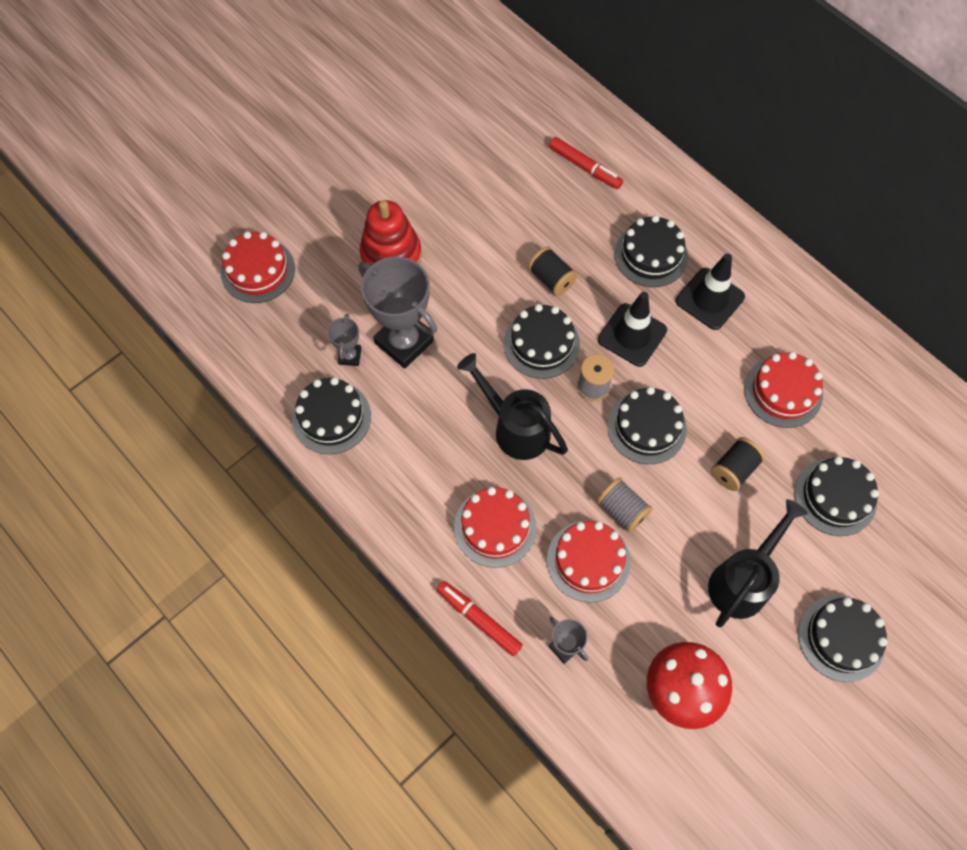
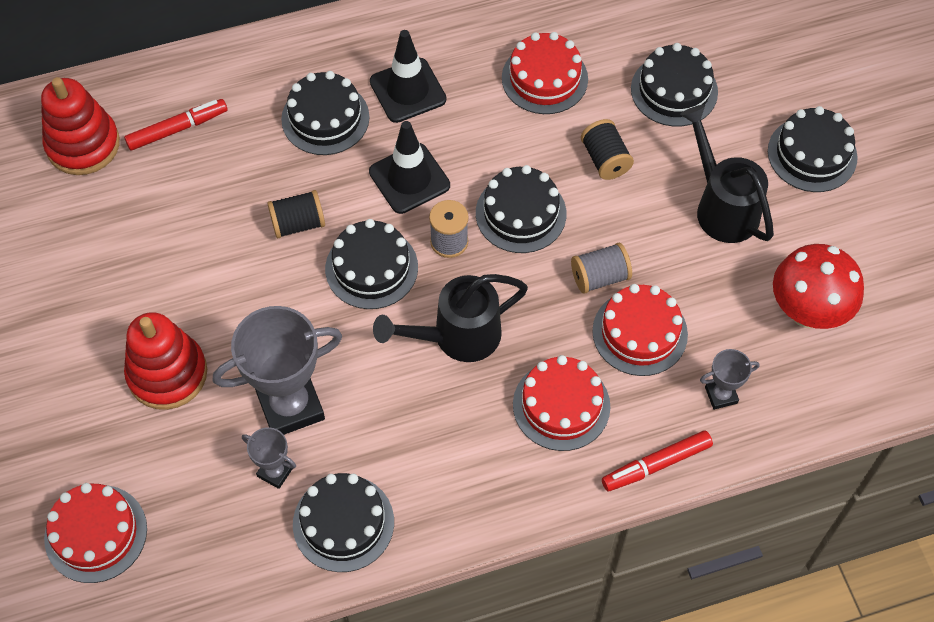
camera: 65 degrees left, 5 degrees down
none -> red stacking toy [41,77,120,175]

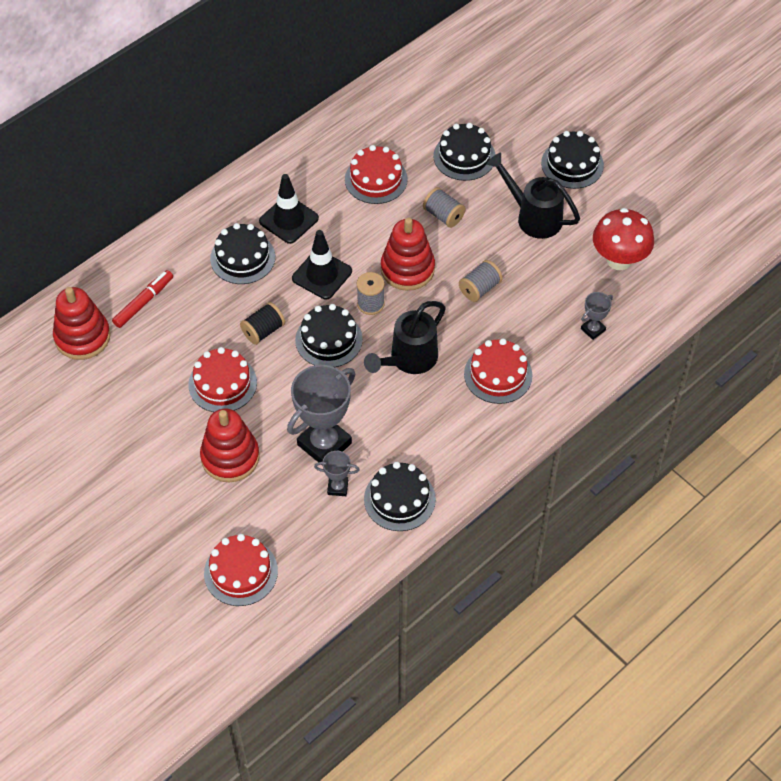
camera: 25 degrees left, 5 degrees down
black cake [476,165,566,253] -> red stacking toy [381,217,435,291]
black spool [581,119,634,180] -> grey spool [423,187,466,228]
red cake [592,284,688,376] -> red cake moved to [188,347,257,412]
red marker [602,430,713,491] -> none

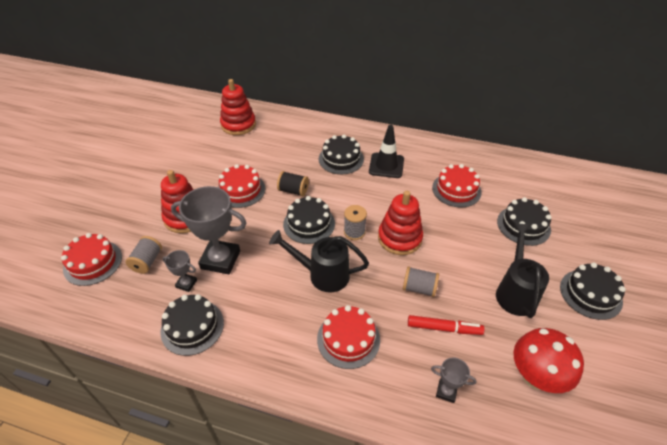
camera: 60 degrees right, 10 degrees down
red marker [112,270,173,328] -> red marker moved to [408,315,485,335]
black traffic cone [292,230,352,300] -> none
grey trophy [314,451,360,496] -> grey trophy turned 45 degrees counterclockwise [162,250,197,292]
grey spool [423,187,466,228] -> grey spool moved to [125,236,162,274]

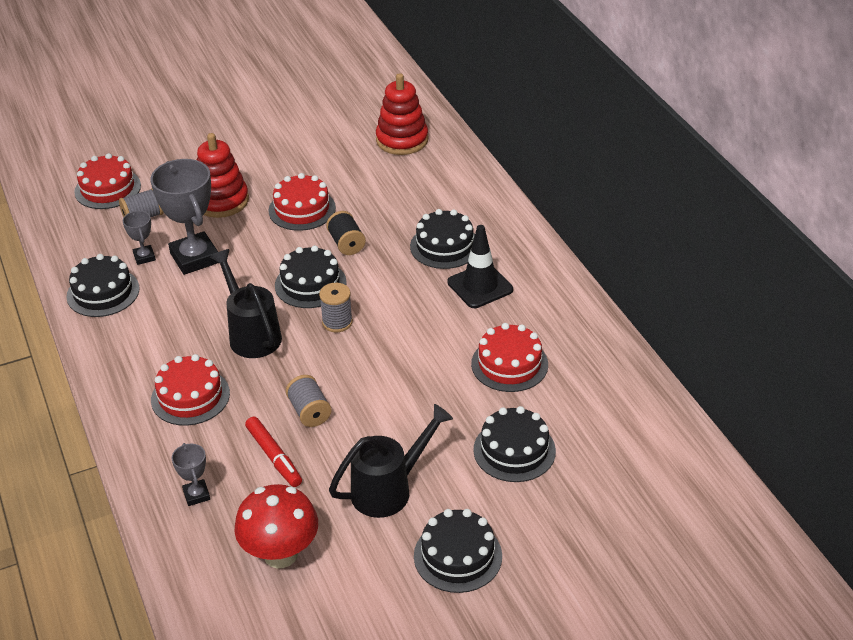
camera: 50 degrees right, 5 degrees down
red stacking toy [378,191,423,255] -> none

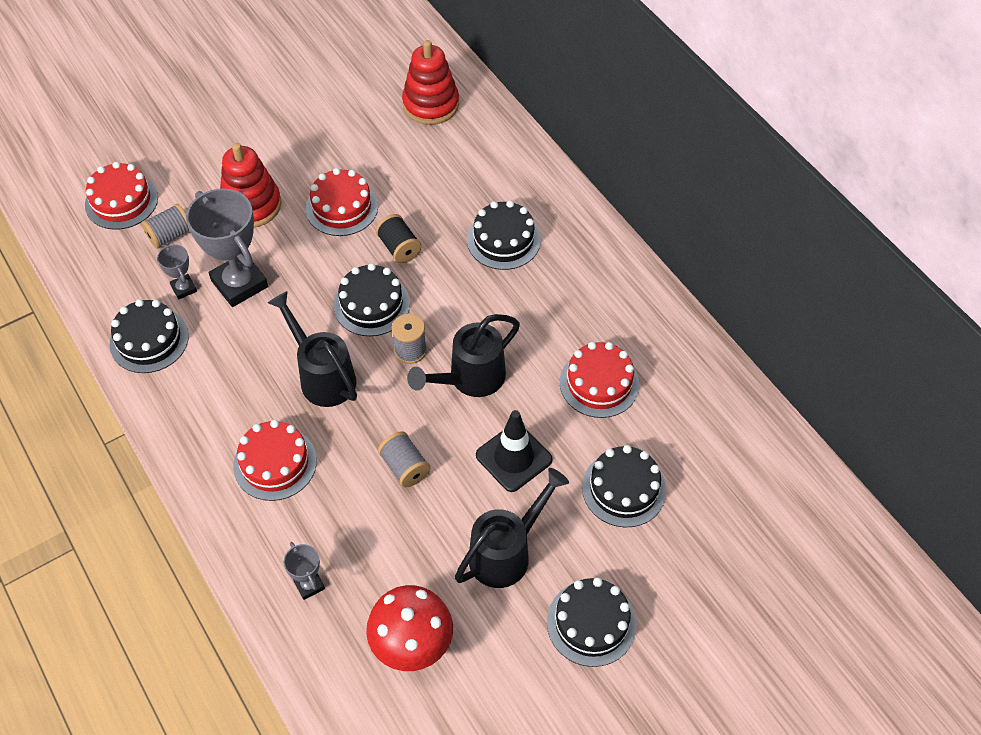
camera: 10 degrees left, 15 degrees up
red marker [245,417,302,487] -> none
black traffic cone [447,225,513,308] -> black traffic cone moved to [476,410,553,492]
none -> black watering can [407,314,520,397]

